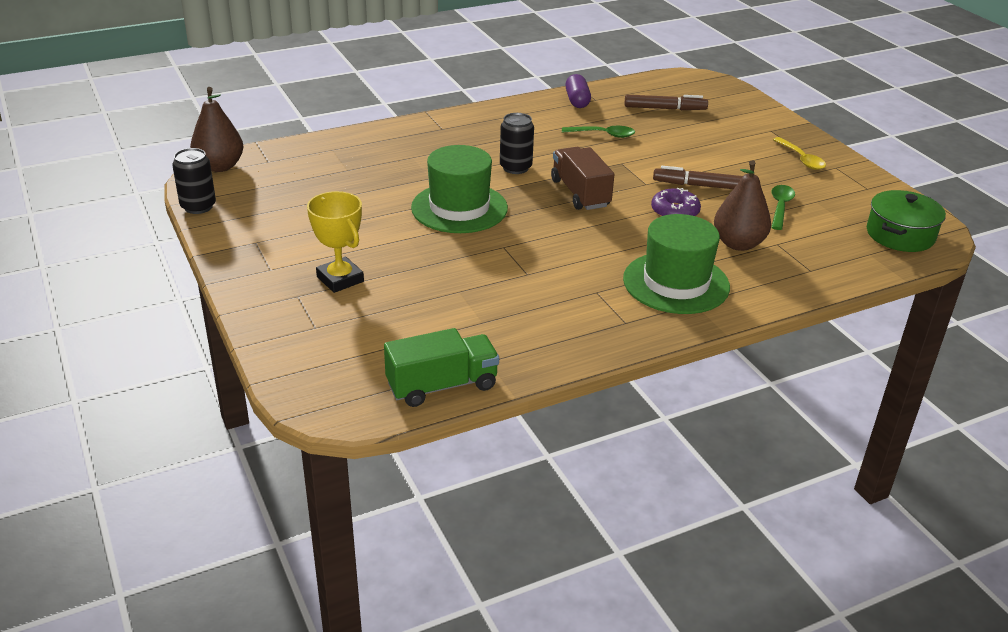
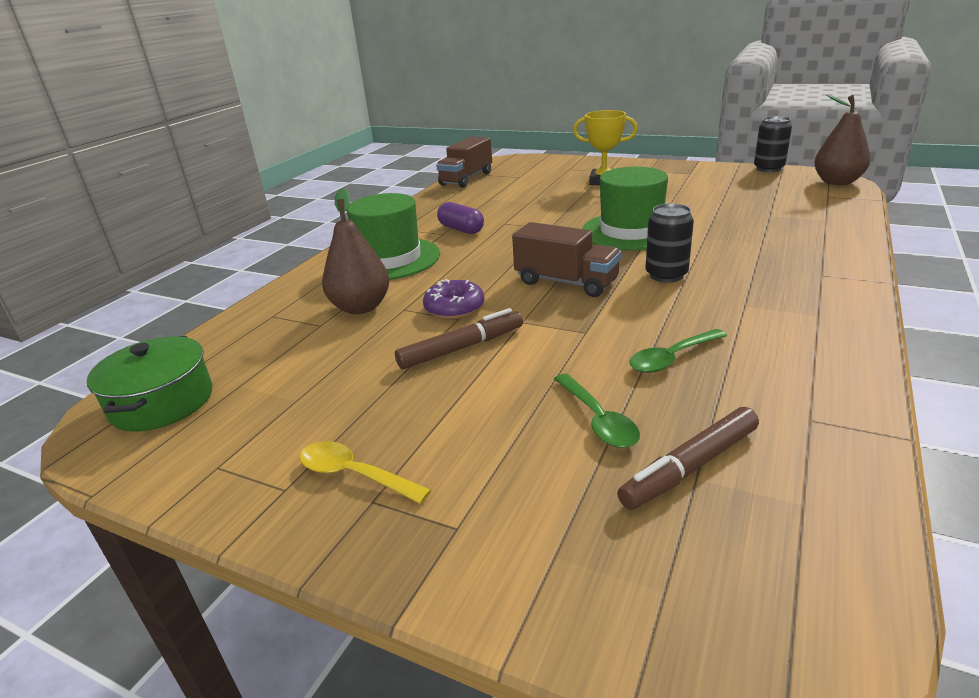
camera: 145 degrees right, 5 degrees down
green truck [384,328,499,407] -> brown truck [436,136,492,188]
purple capsule [565,74,591,108] -> purple capsule moved to [437,202,484,234]
green spoon [771,185,795,230] -> green spoon moved to [554,374,640,448]

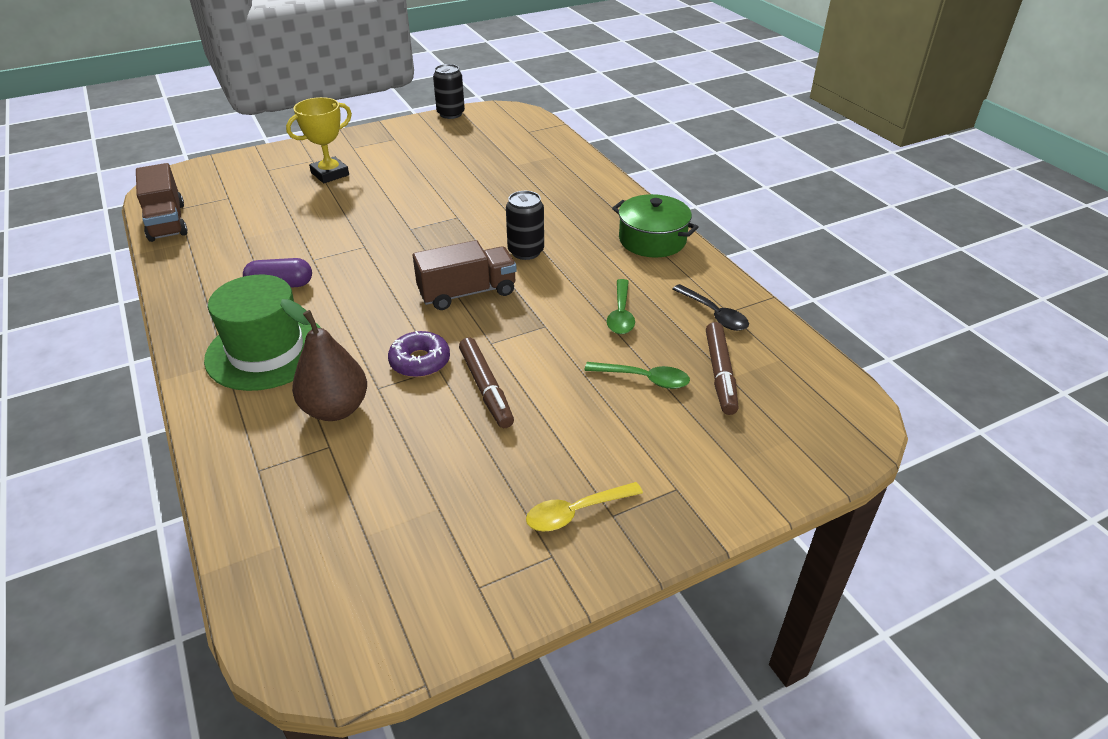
camera: 55 degrees left, 10 degrees up
green pot [87,336,212,432] -> green pot moved to [612,194,699,258]
brown marker [395,308,523,369] -> brown marker turned 150 degrees clockwise [459,337,514,428]
green hat [582,167,668,250] -> none
brown pear [814,94,870,185] -> none
none -> black spoon [673,284,749,331]

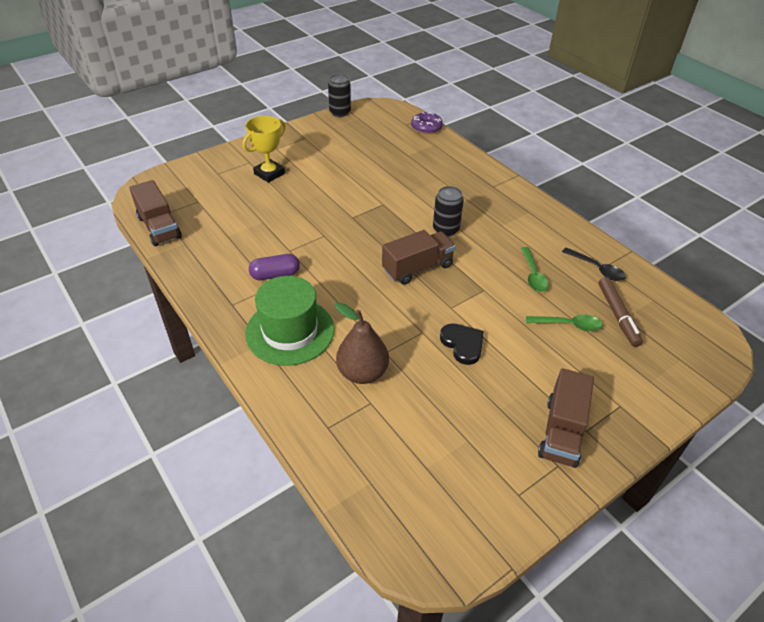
camera: 10 degrees left, 5 degrees up
purple donut [388,331,450,377] -> purple donut moved to [411,112,443,134]
brown marker [459,337,514,428] -> black heart [440,323,484,365]
yellow spoon [526,482,643,531] -> brown truck [538,368,594,468]
green pot [612,194,699,258] -> none

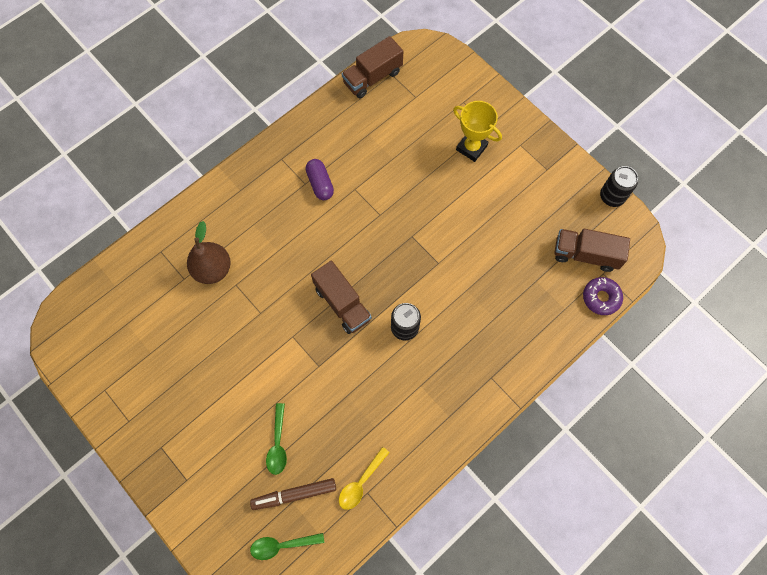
camera: 85 degrees right, 25 degrees up
green hat [245,276,334,366] -> none
black heart [440,323,484,365] -> none
green spoon [521,247,549,292] -> green spoon moved to [250,533,324,560]
brown truck [538,368,594,468] -> brown truck moved to [554,229,630,272]
black spoon [562,247,626,281] -> yellow spoon [339,447,390,510]

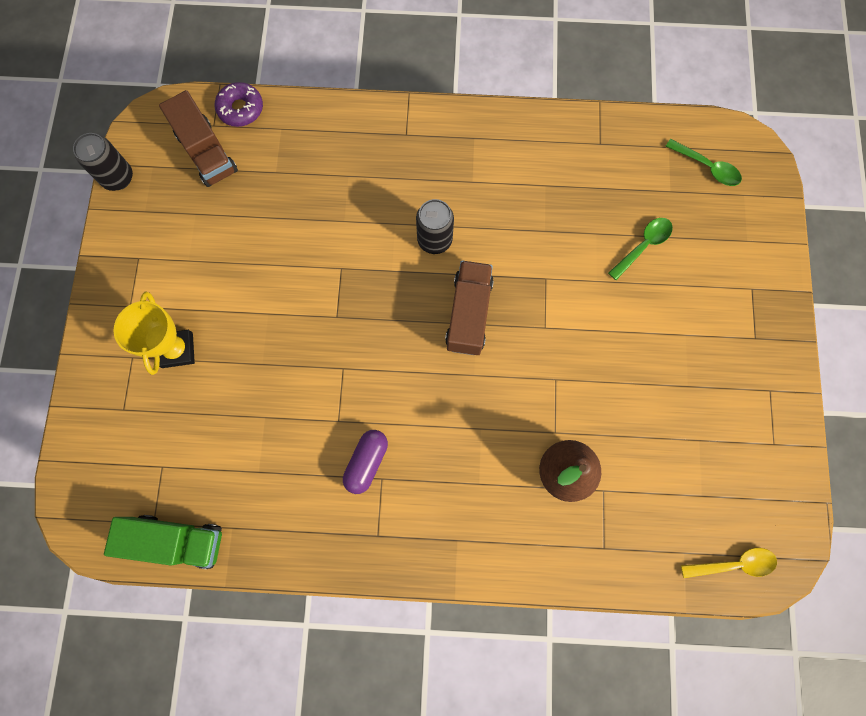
camera: 135 degrees left, 5 degrees up
brown marker [250,478,336,510] -> none
yellow spoon [339,447,390,510] -> yellow spoon moved to [681,548,777,578]
brown truck [342,36,403,98] -> green truck [104,515,222,569]

